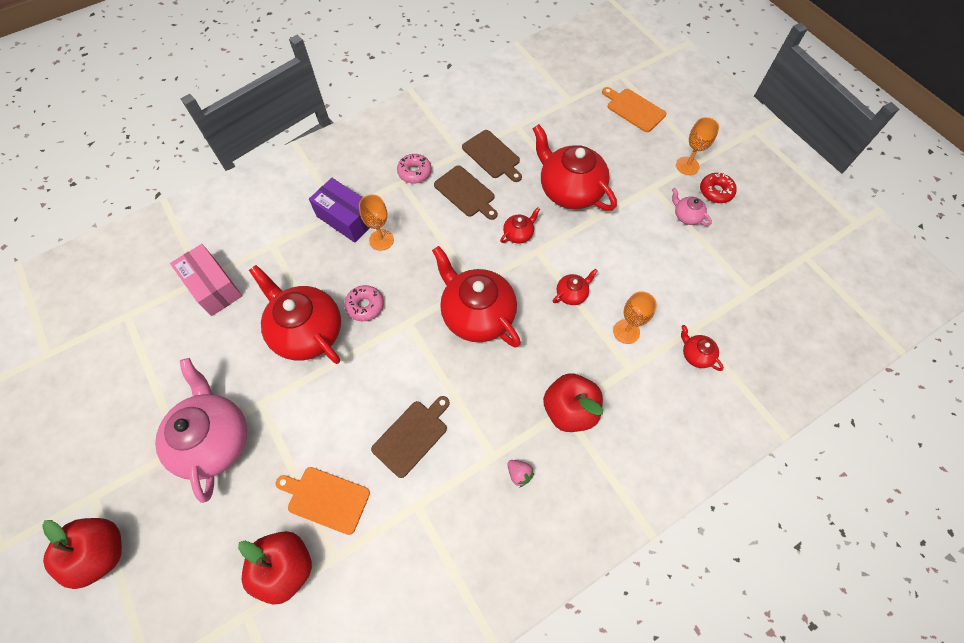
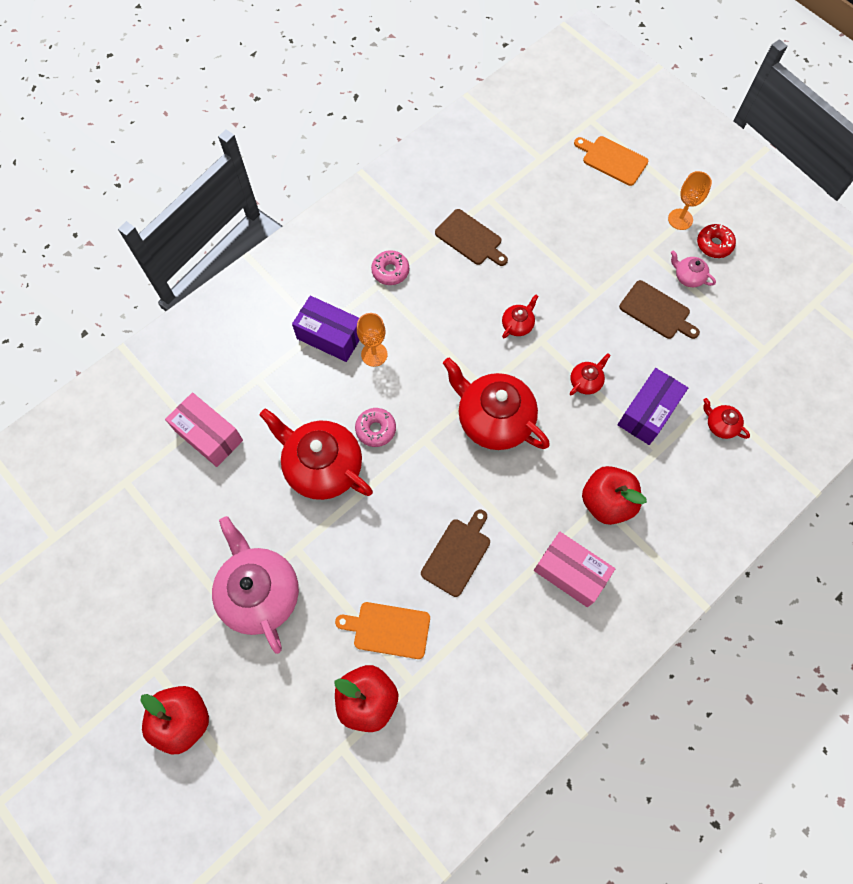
camera: 10 degrees left, 5 degrees up
brown cutting board [434,165,498,220] -> brown cutting board moved to [619,280,700,339]
pink strawberry [507,460,534,488] -> pink box [534,531,615,607]
red teapot [533,124,617,211] -> none
orange goblet [613,291,657,344] -> purple box [618,368,688,445]

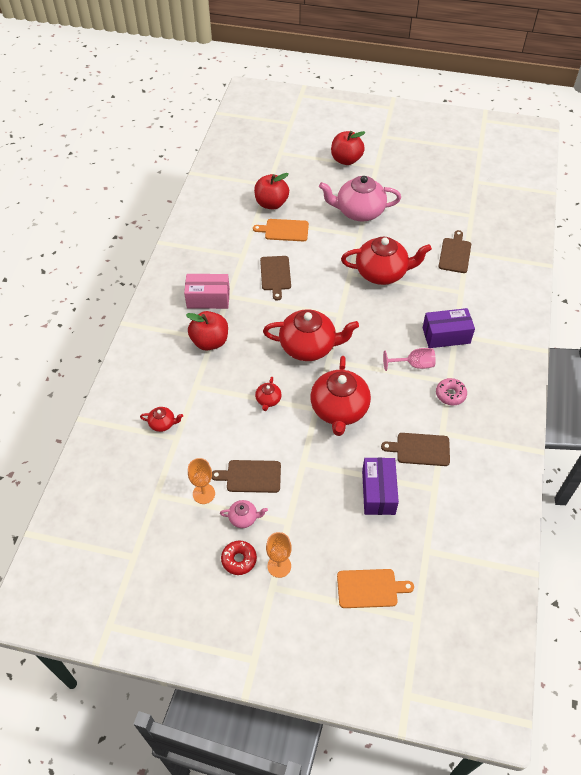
camera: 145 degrees right, 15 degrees down
pink box [165,392,243,467] -> brown cutting board [439,230,471,273]
pink teapot [212,516,299,654] -> pink teapot turned 150 degrees clockwise [319,176,401,221]
orange cutting board [335,602,430,659] -> orange cutting board turned 150 degrees counterclockwise [253,219,309,241]
pink donut [355,408,396,447] -> none
orange goblet [357,313,388,367] -> orange goblet moved to [188,458,215,504]
red teapot [502,294,538,339] -> red teapot [310,356,371,436], size x2.25
purple box [618,368,688,445] -> purple box moved to [362,458,399,515]
none -> pink goblet [383,348,436,371]

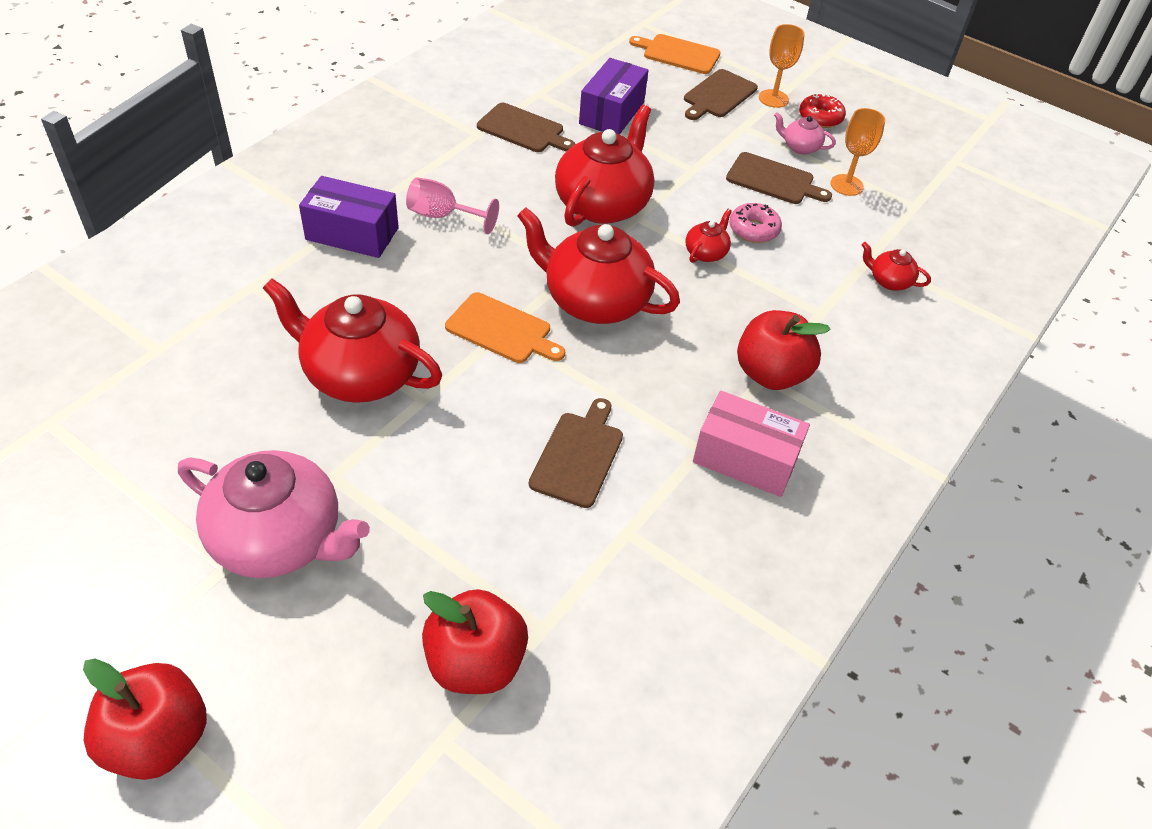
camera: 160 degrees left, 5 degrees down
orange cutting board [253,219,309,241] -> orange cutting board moved to [445,292,565,363]
pink donut [436,378,467,405] -> pink donut moved to [729,203,782,243]
brown cutting board [439,230,471,273] -> brown cutting board moved to [684,69,758,120]

